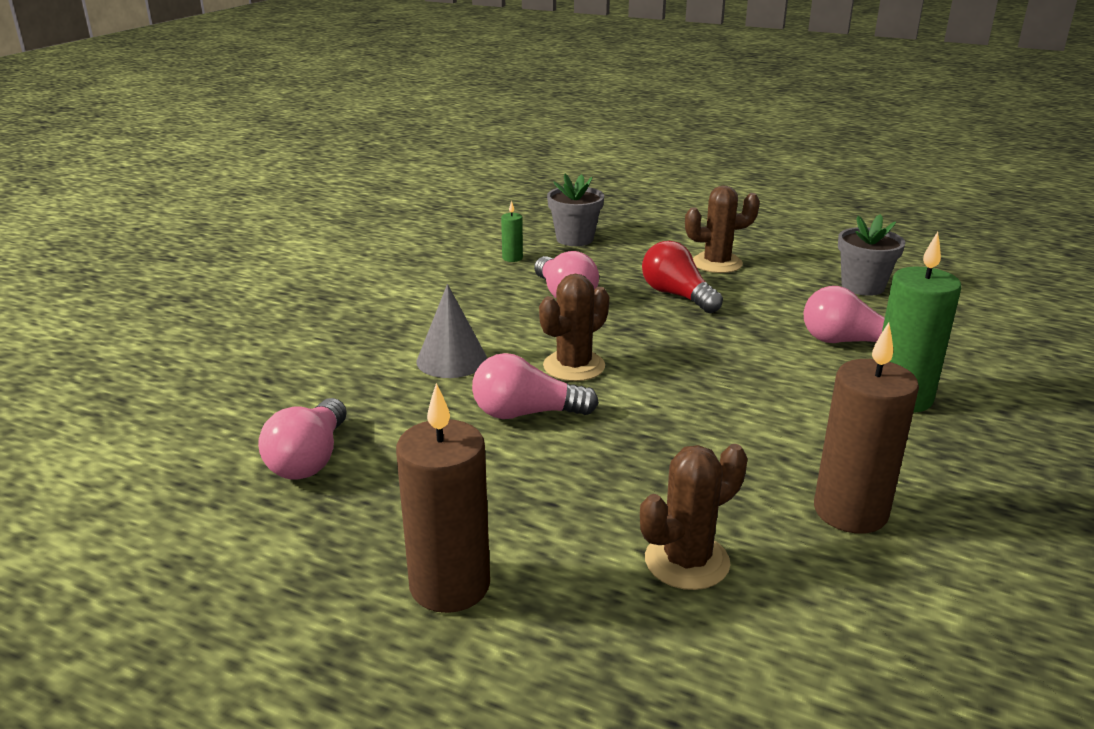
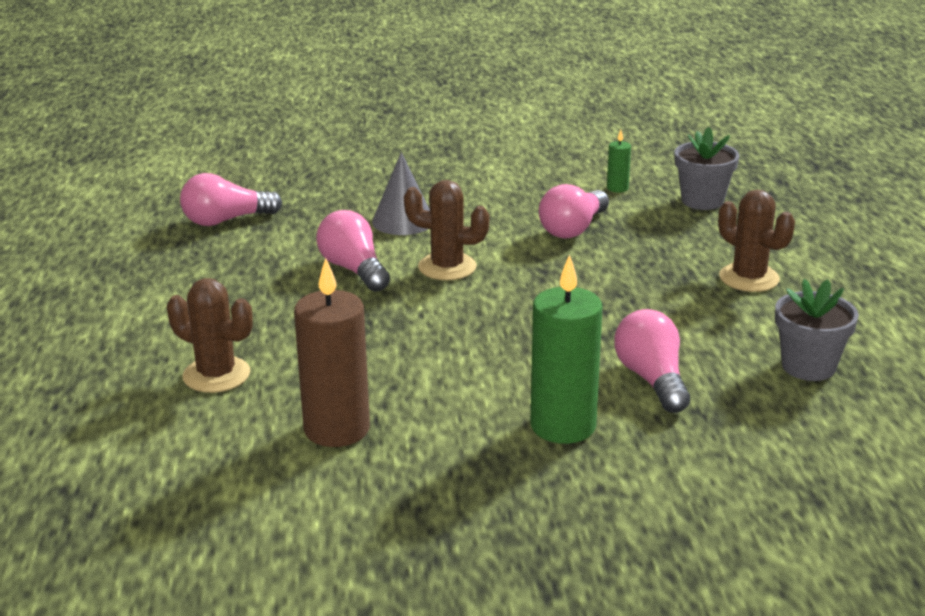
camera: 60 degrees right, 0 degrees up
brown candle [396,383,490,613] -> none
red light bulb [642,241,723,313] -> none

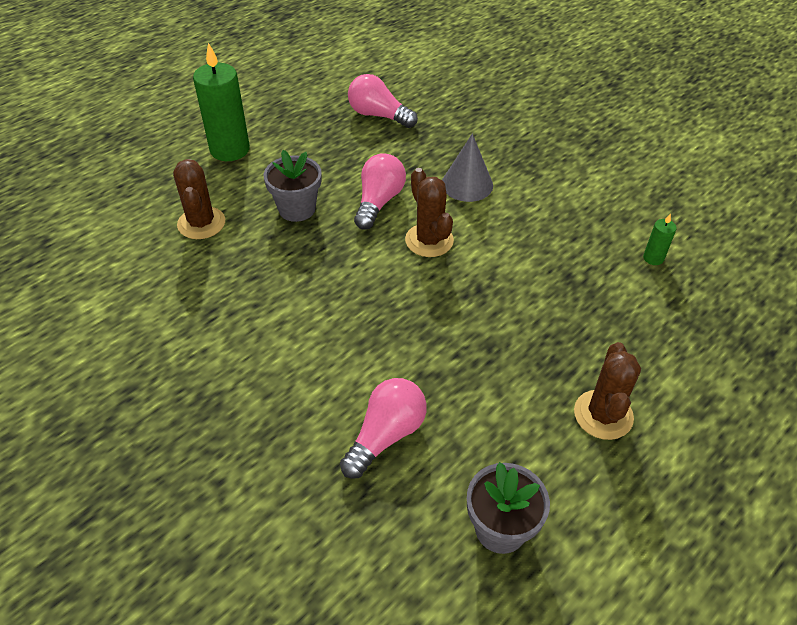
camera: 50 degrees right, 20 degrees up
brown candle [294,258,370,447] -> none
green candle [530,254,602,444] -> green candle moved to [193,43,250,161]
pink light bulb [539,184,609,239] -> none
grey flower pot [674,127,740,210] -> grey flower pot moved to [264,150,322,222]

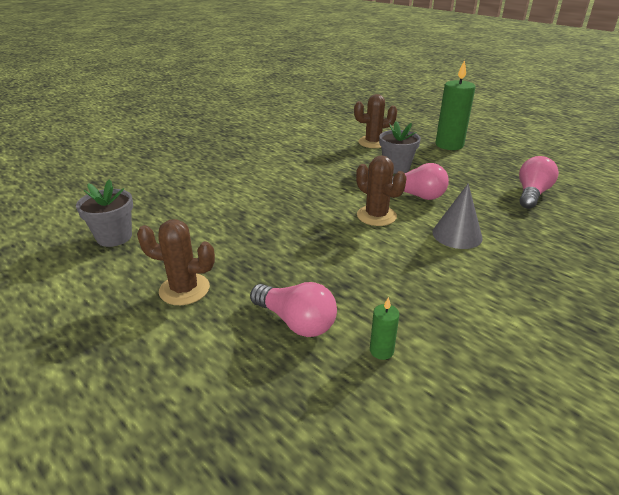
camera: 90 degrees right, 15 degrees down
pink light bulb [340,378,426,479] -> pink light bulb moved to [250,282,337,337]
brown cactus [405,168,454,257] -> brown cactus turned 75 degrees clockwise [356,156,407,226]

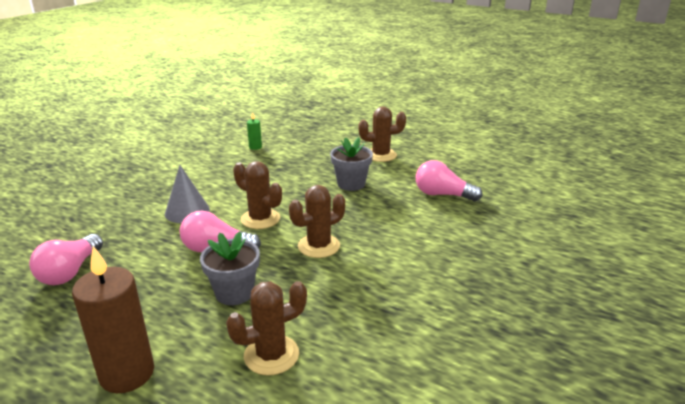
camera: 165 degrees right, 5 degrees down
grey flower pot [76,179,133,247] -> grey flower pot moved to [330,137,373,191]
pink light bulb [250,282,337,337] -> pink light bulb moved to [416,160,483,201]
green candle [436,60,476,150] -> brown candle [72,246,154,393]
none -> brown cactus [289,185,345,258]

